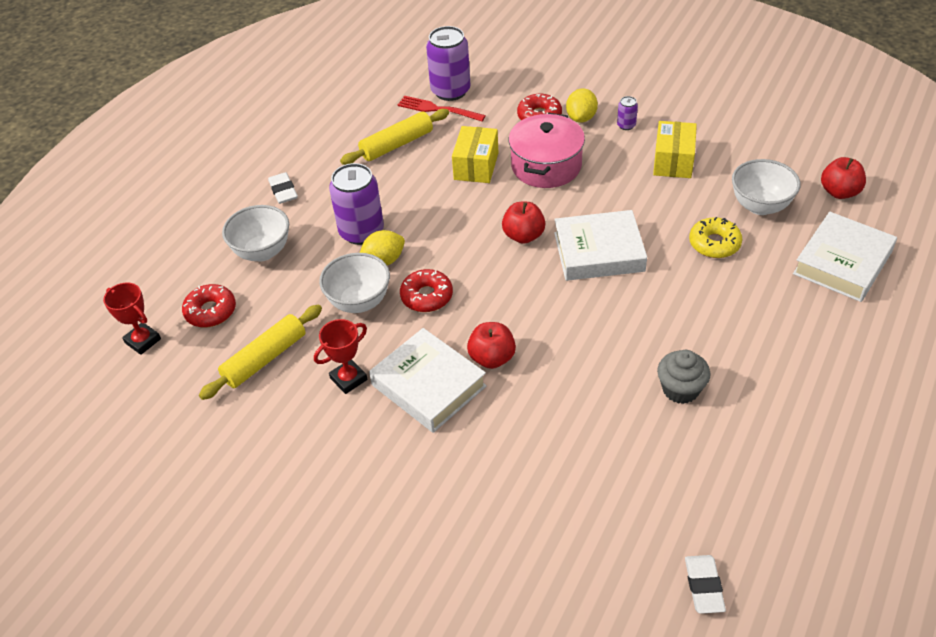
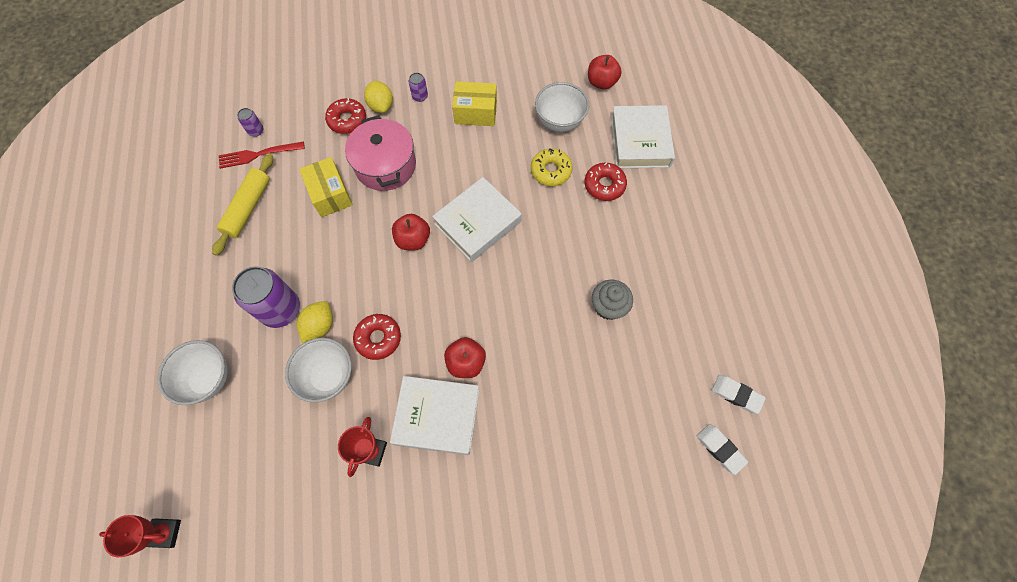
camera: 40 degrees left, 20 degrees up
red donut [182,284,236,327] -> red donut moved to [584,163,627,201]
yellow rolling pin [199,305,322,400] -> none
white eraser [268,172,298,204] -> white eraser moved to [712,375,766,414]
purple can [426,26,470,101] -> purple can [237,108,263,137], size x0.45
yellow box [653,121,697,178] -> yellow box turned 60 degrees counterclockwise [452,81,497,126]

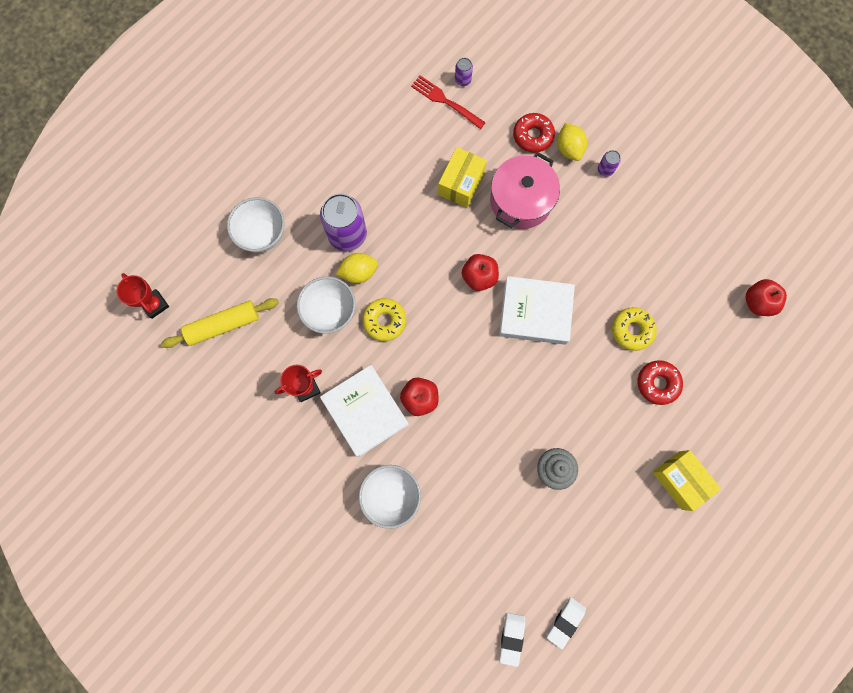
camera: 50 degrees right, 10 degrees up
yellow rolling pin [212,154,273,256] -> yellow rolling pin moved to [161,298,279,348]
red donut [353,314,401,360] -> yellow donut [362,298,406,341]
yellow lemon [364,81,393,113] -> yellow lemon turned 45 degrees counterclockwise [557,123,587,161]
yellow box [452,81,497,126] -> yellow box moved to [653,450,721,511]
white bowl [535,82,589,132] -> white bowl moved to [359,465,421,529]
white book [611,105,675,168] -> none
white eraser [712,375,766,414] -> white eraser turned 45 degrees clockwise [547,597,586,649]

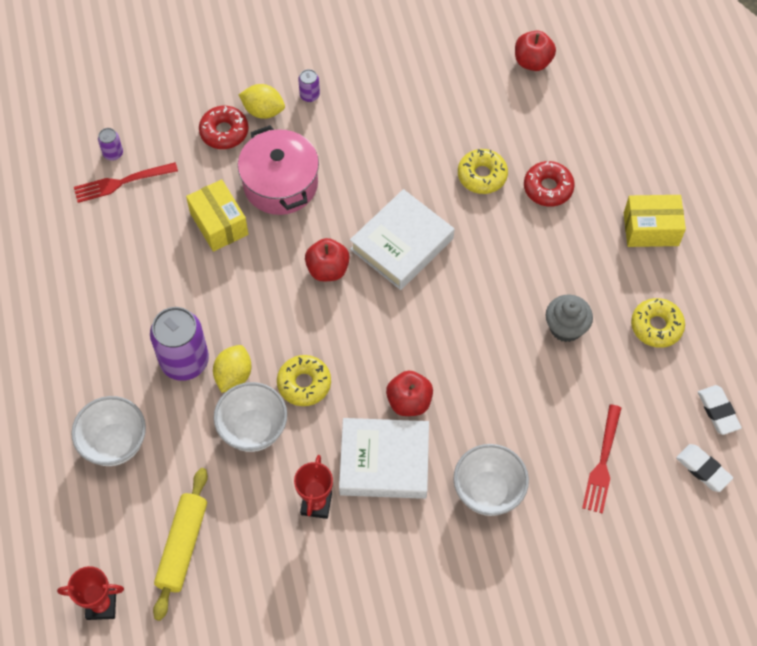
camera: 55 degrees left, 15 degrees down
none -> red fork [582,404,621,514]
none -> yellow donut [631,298,685,348]

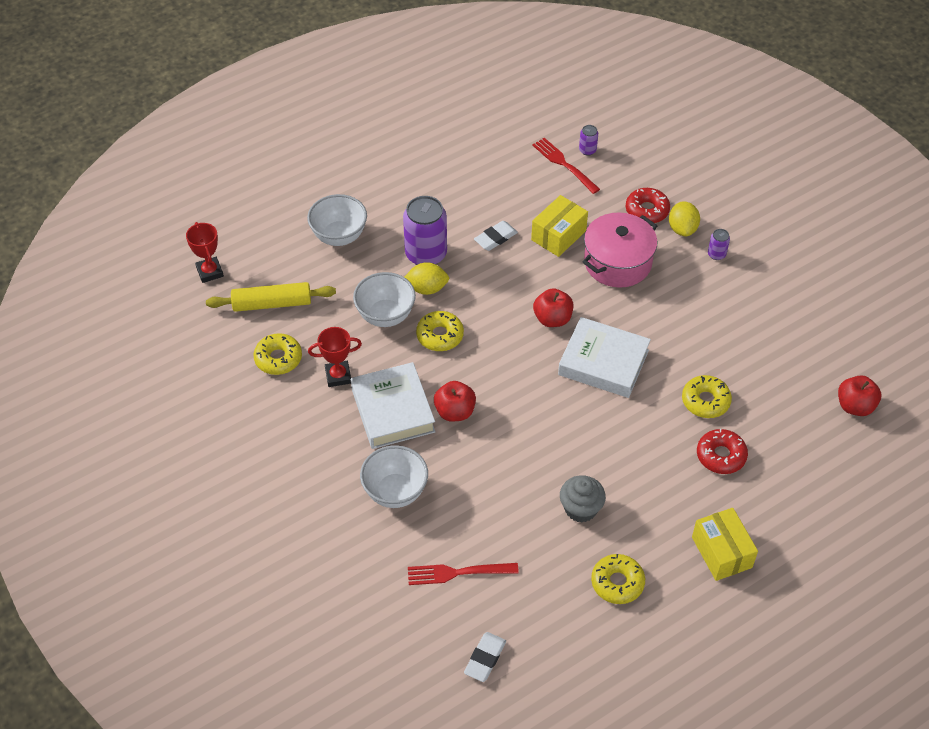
camera: 70 degrees right, 10 degrees down
white eraser [698,385,742,435] -> white eraser moved to [474,221,518,251]
none -> yellow donut [254,333,302,375]

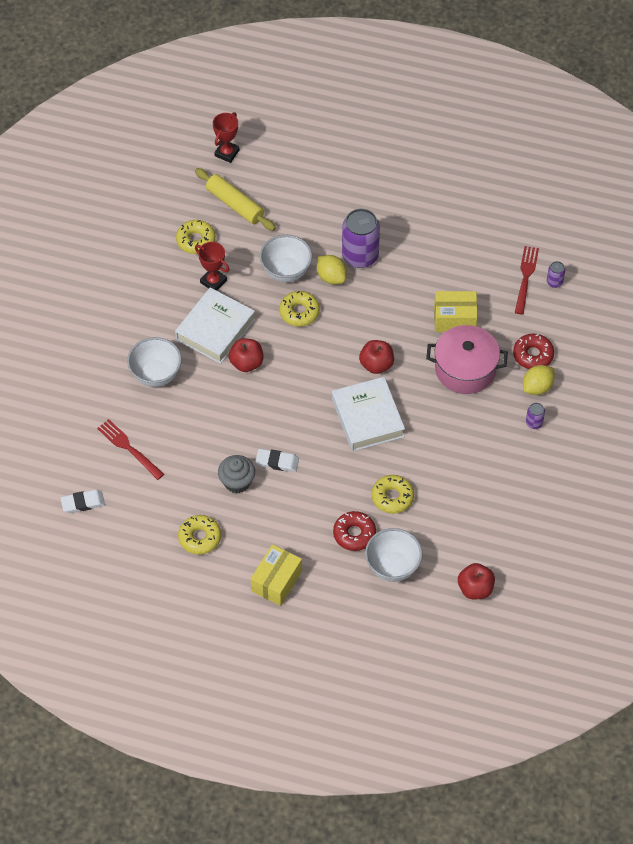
camera: 50 degrees right, 5 degrees up
white bowl [307,194,367,246] -> white bowl moved to [365,528,423,582]
white eraser [474,221,518,251] -> white eraser moved to [255,449,299,472]

